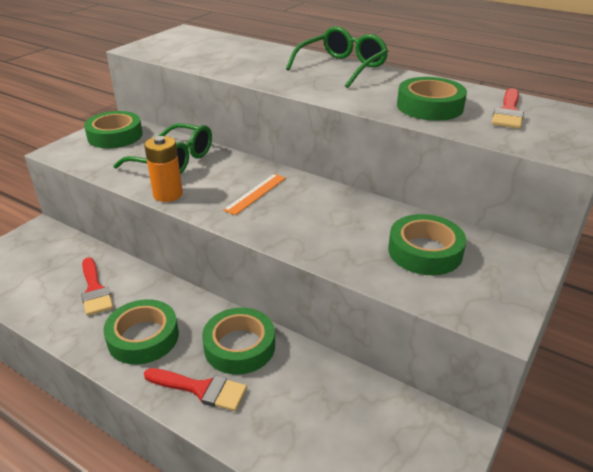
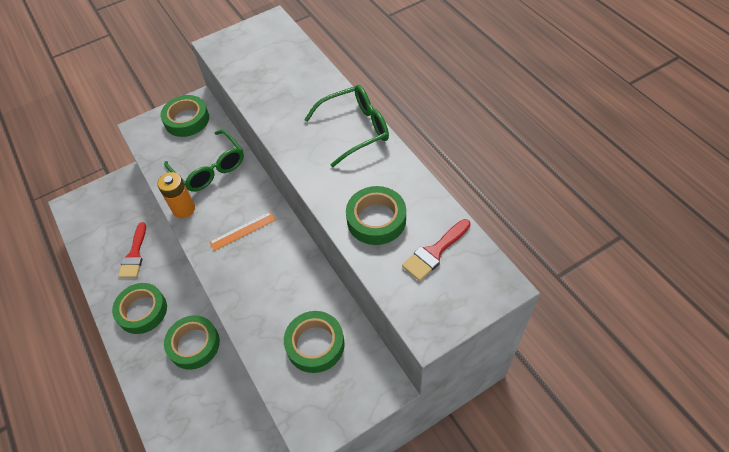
camera: 30 degrees right, 20 degrees up
red brush [144,368,247,411] -> none

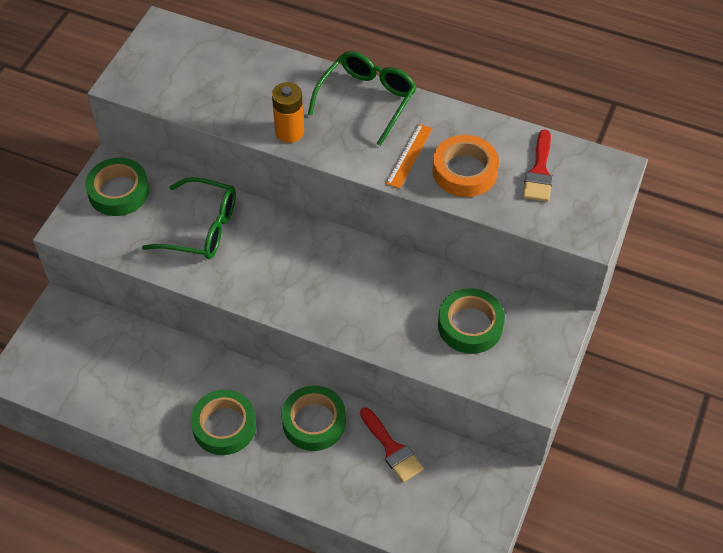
camera: 40 degrees left, 0 degrees up
red brush [118,222,146,278] -> red brush moved to [360,407,424,482]
orange battery [157,172,195,218] -> orange battery moved to [272,82,304,143]
orange ruler [209,211,276,251] -> orange ruler moved to [386,124,433,189]
green tape [346,186,406,245] -> orange tape [433,135,499,197]

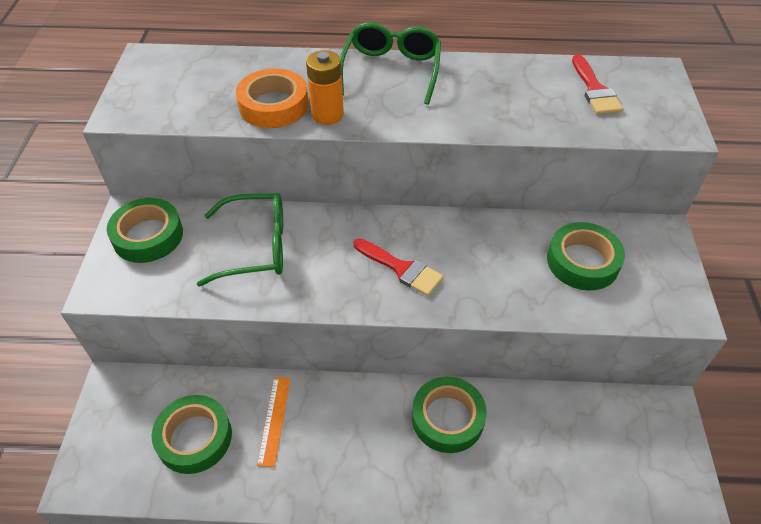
camera: 20 degrees left, 5 degrees down
green tape [191,390,256,455] -> green tape moved to [152,395,232,474]
red brush [360,407,424,482] -> red brush moved to [353,238,443,296]
orange ruler [386,124,433,189] -> orange ruler moved to [257,377,290,467]
orange tape [433,135,499,197] -> orange tape moved to [236,68,309,128]

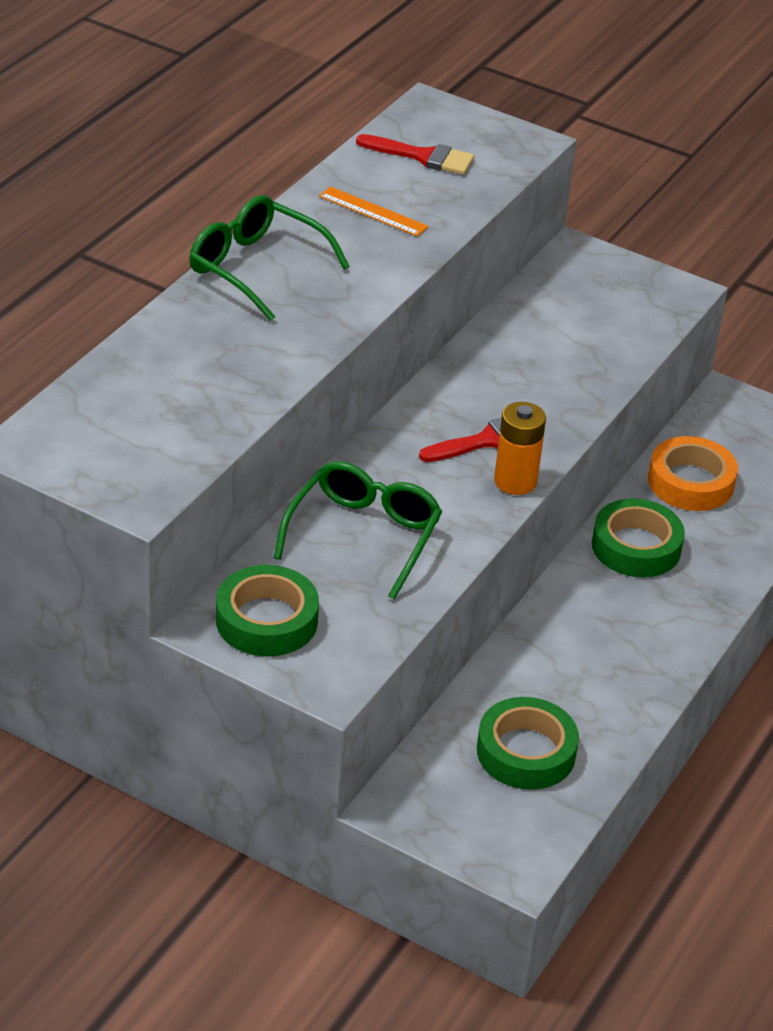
camera: 65 degrees left, 10 degrees down
orange tape [236,68,309,128] -> orange tape moved to [648,436,738,511]
orange ruler [257,377,290,467] -> orange ruler moved to [319,186,429,237]
orange battery [306,50,344,125] -> orange battery moved to [494,402,546,495]
green tape [547,222,625,291] -> none

